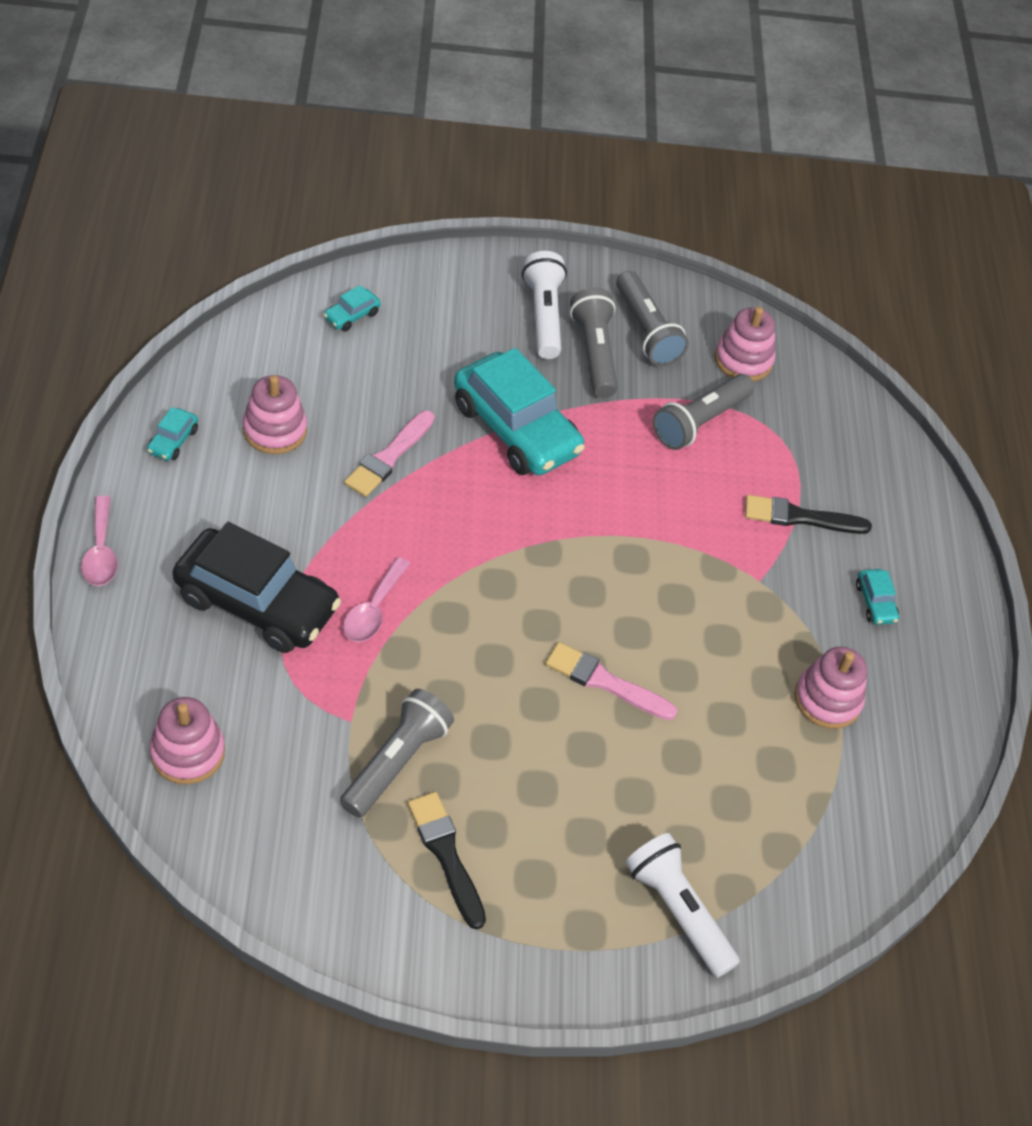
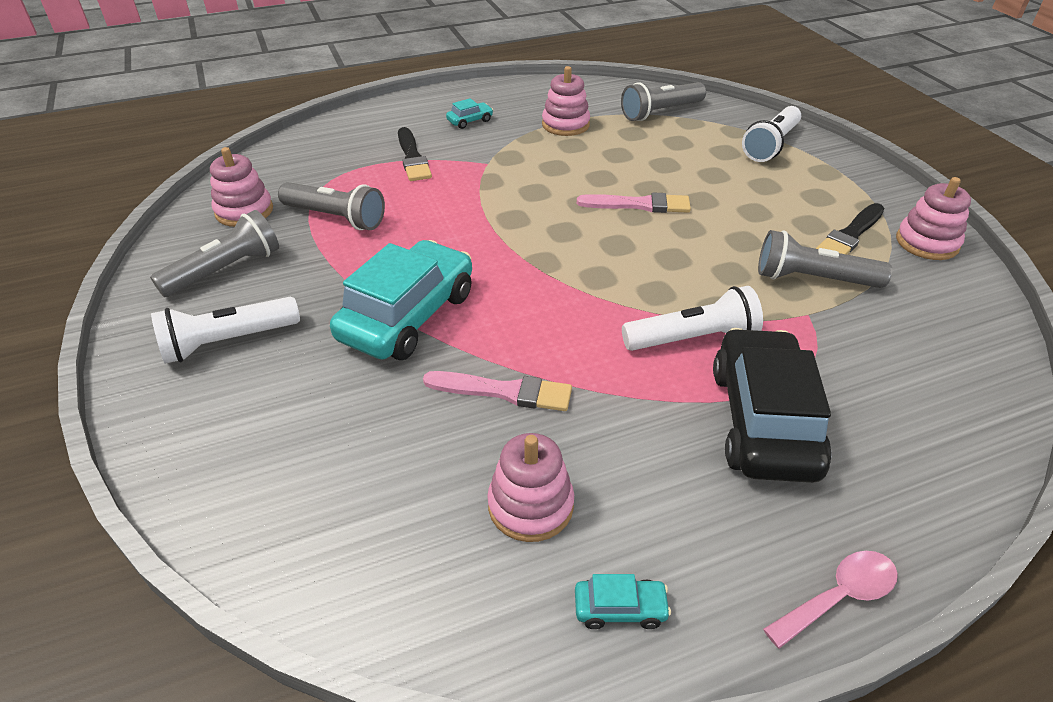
camera: 105 degrees left, 10 degrees down
pink stacking toy [149,697,225,784] -> pink stacking toy moved to [896,177,971,260]
turquoise car [323,285,381,332] -> none
pink spoon [343,557,410,642] -> white flashlight [622,286,763,351]
pink brush [545,642,678,720] -> pink brush turned 90 degrees counterclockwise [577,192,691,213]
grey flashlight [570,287,618,398] -> grey flashlight moved to [621,82,706,121]

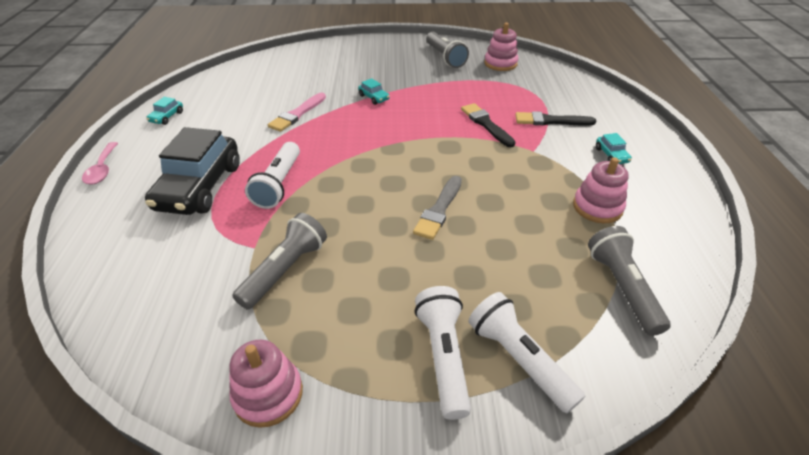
camera: 110 degrees right, 0 degrees up
white flashlight [151,297,300,364] -> white flashlight moved to [415,286,471,420]
grey flashlight [278,182,385,230] -> none
turquoise car [330,240,472,360] -> turquoise car [358,78,390,105], size x0.41
pink stacking toy [487,433,574,542] -> none
pink brush [577,192,691,213] -> grey brush [413,176,462,240]
black car [713,328,832,483] -> black car turned 75 degrees clockwise [145,127,240,215]
black brush [816,203,884,255] -> black brush moved to [461,103,515,147]

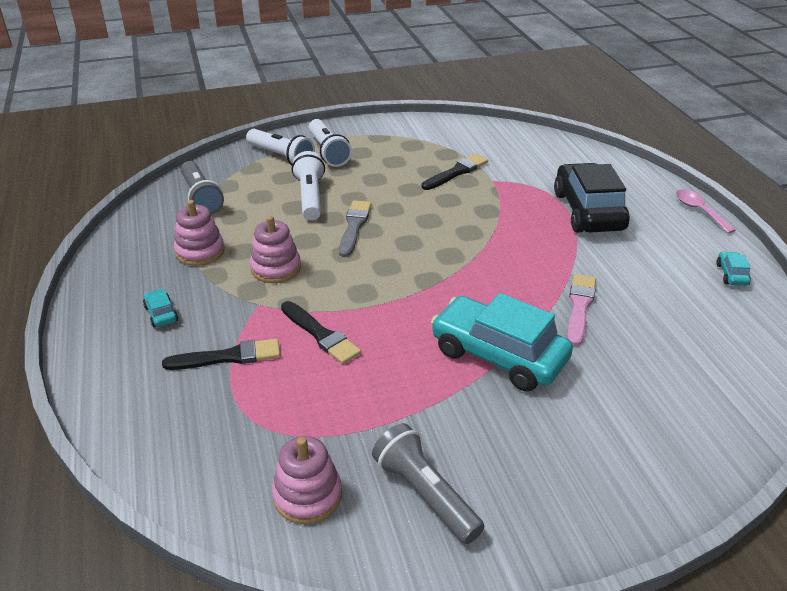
camera: 165 degrees right, 5 degrees down
pink stacking toy [229,340,303,428] -> pink stacking toy moved to [250,216,301,283]
grey flashlight [232,213,327,310] -> black brush [422,153,488,190]
white flashlight [245,142,300,209] -> white flashlight moved to [292,151,325,220]
turquoise car [358,78,390,105] -> turquoise car [431,293,573,391], size x2.45

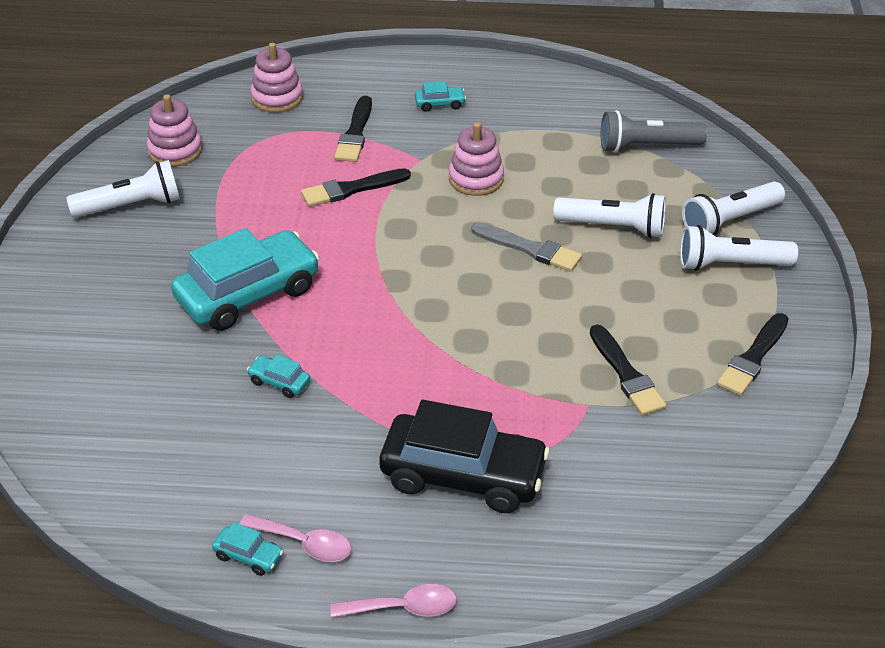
camera: 110 degrees right, 5 degrees up
pink stacking toy [174,200,225,266] -> pink stacking toy moved to [251,43,303,113]
grey flashlight [372,423,484,544] -> white flashlight [66,160,180,218]
pink brush [567,274,596,346] -> turquoise car [247,355,310,398]
none -> pink spoon [240,514,352,562]
none -> black brush [717,313,789,396]

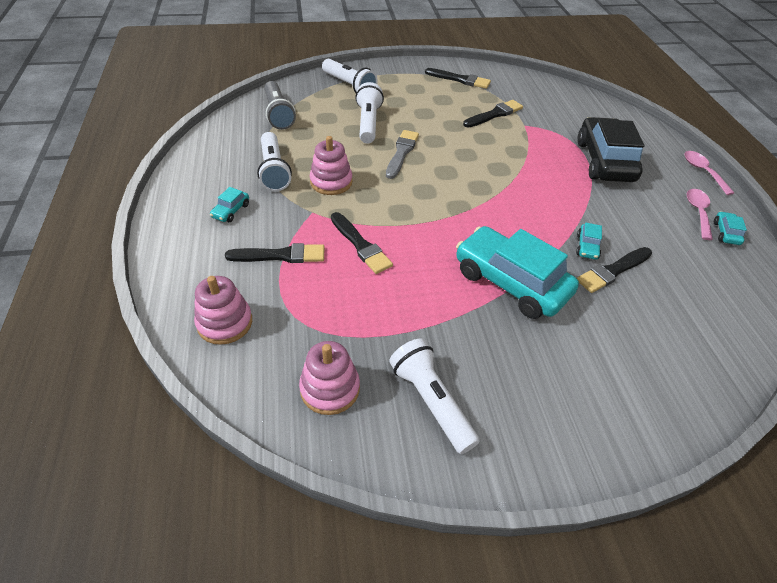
camera: 105 degrees left, 5 degrees up
turquoise car [415,81,466,112] -> turquoise car turned 135 degrees counterclockwise [210,187,249,222]
white flashlight [680,225,798,271] -> white flashlight moved to [257,132,292,191]
none -> black brush [577,247,652,293]

